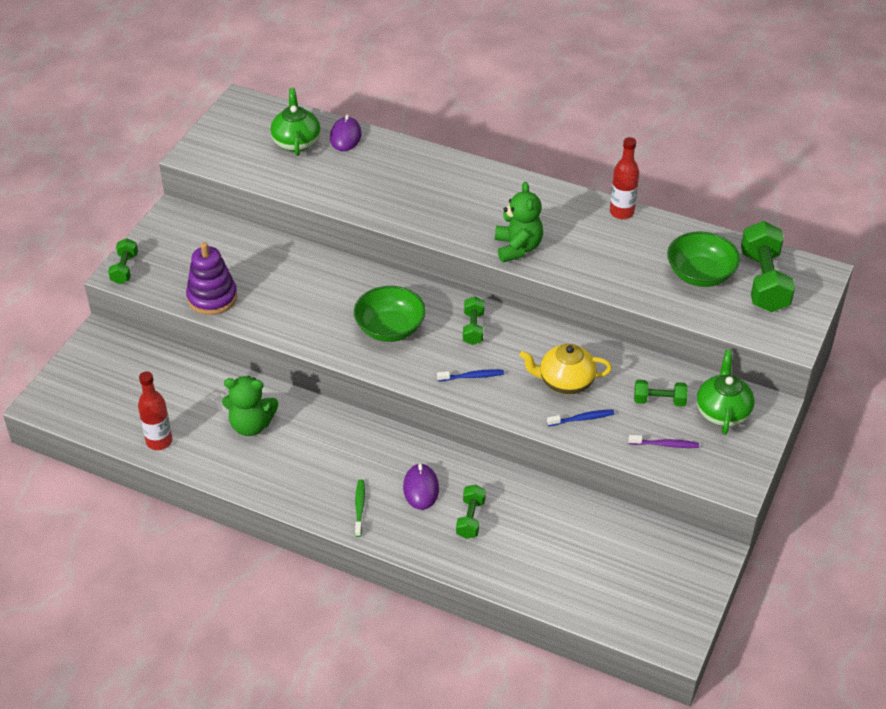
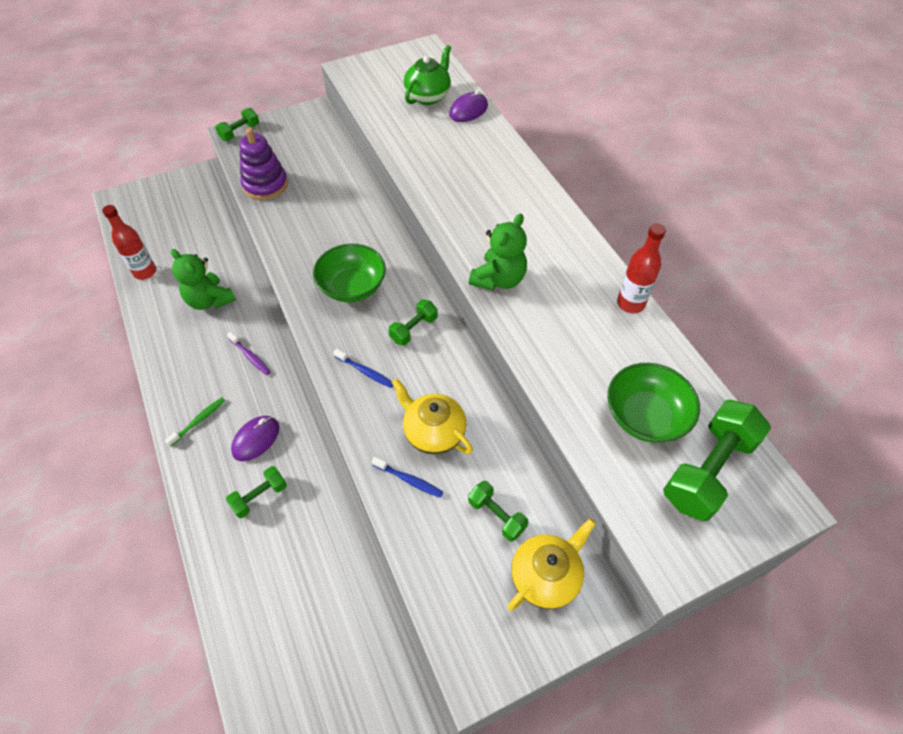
camera: 40 degrees right, 10 degrees up
purple toothbrush [629,435,699,448] -> purple toothbrush moved to [227,332,271,375]
green teapot [697,350,755,435] -> yellow teapot [507,519,596,611]

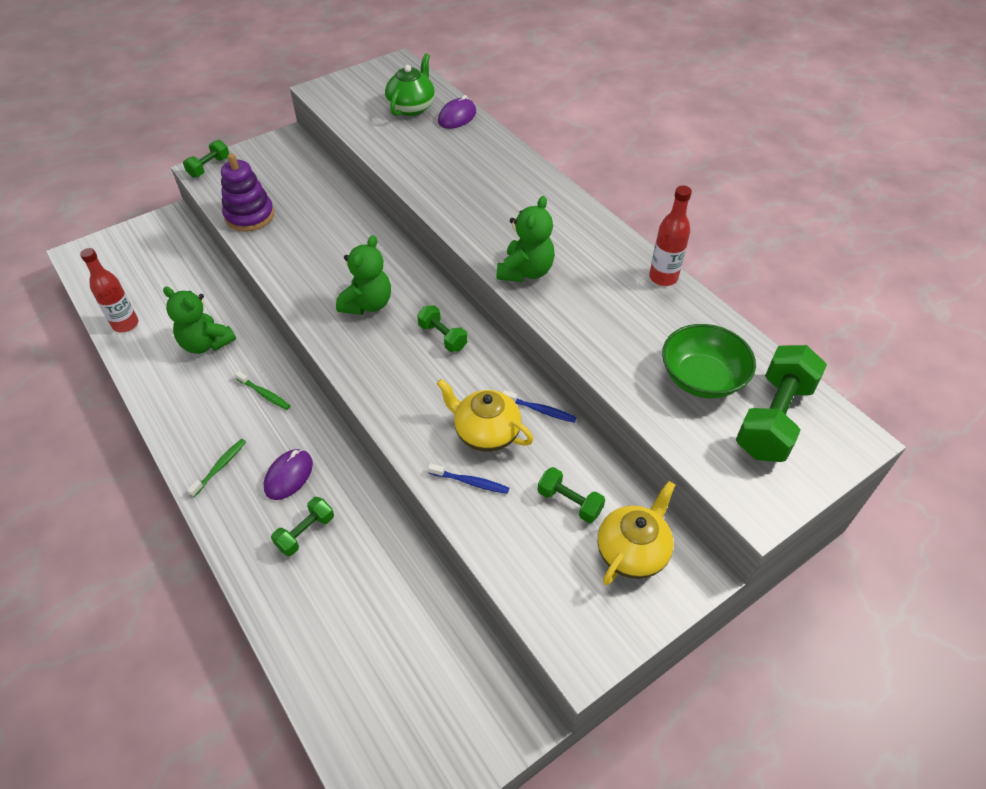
camera: 10 degrees left, 5 degrees down
purple toothbrush [227,332,271,375] -> green toothbrush [234,371,290,410]
green bowl [313,244,386,302] -> green teddy bear [336,235,391,315]
blue toothbrush [333,349,393,388] -> blue toothbrush moved to [503,390,577,423]
green dumbbell [388,299,438,346] -> green dumbbell turned 75 degrees counterclockwise [417,305,467,352]

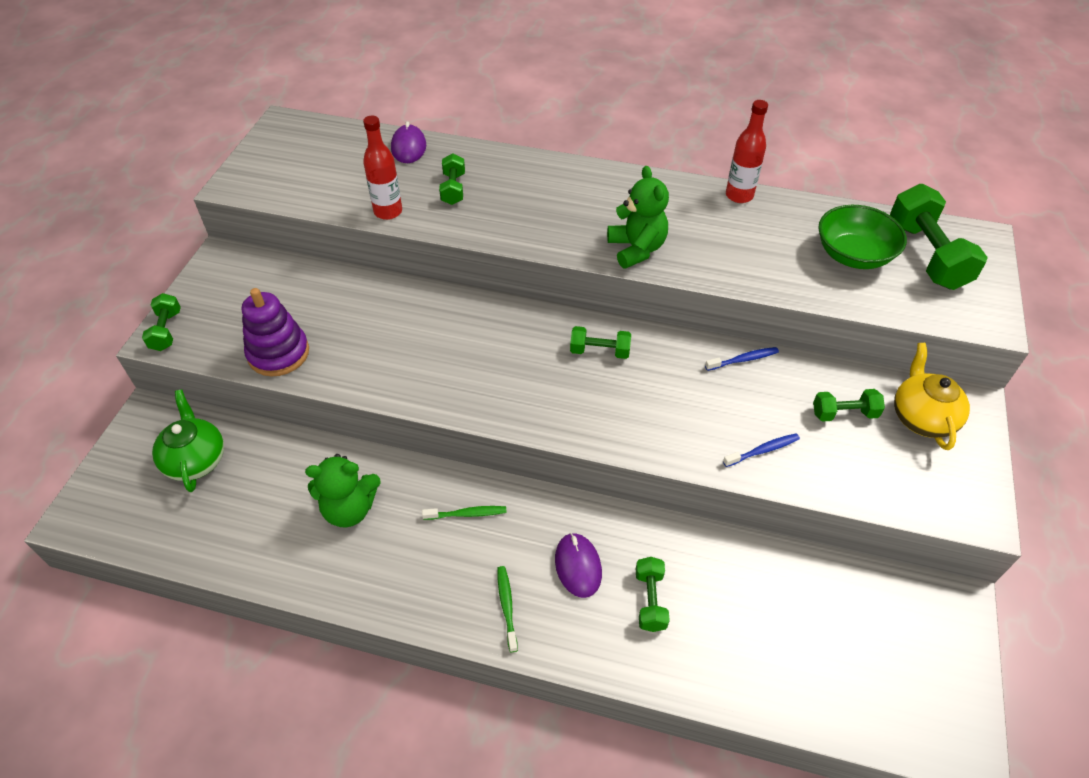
camera: 40 degrees left, 0 degrees up
red bottle [80,248,138,332] -> red bottle moved to [363,115,402,220]
green teddy bear [336,235,391,315] -> none
green teapot [385,53,435,116] -> green teapot moved to [152,390,224,492]
yellow teapot [436,379,533,452] -> none
none -> green dumbbell [439,153,465,205]

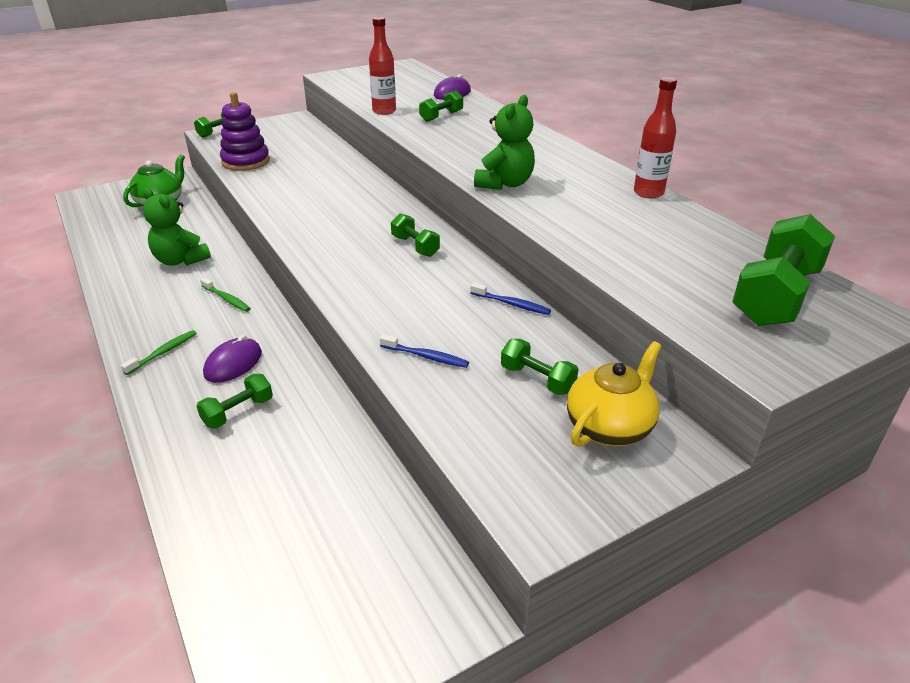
camera: 45 degrees right, 15 degrees down
green bowl [818,205,907,269] -> none

